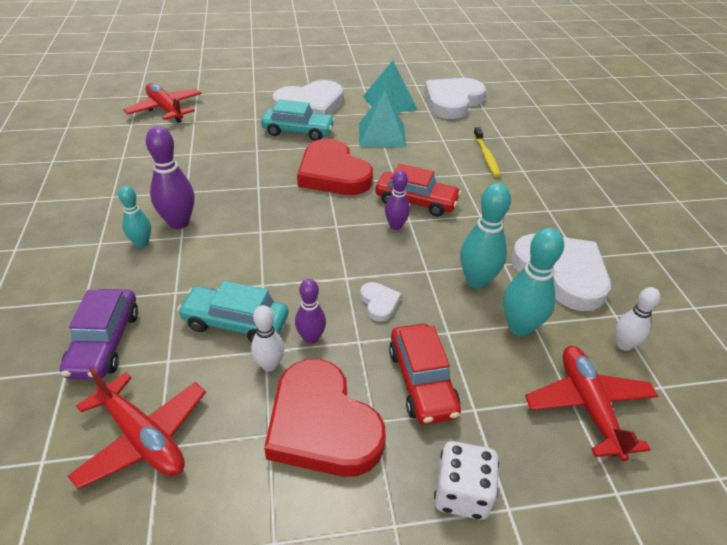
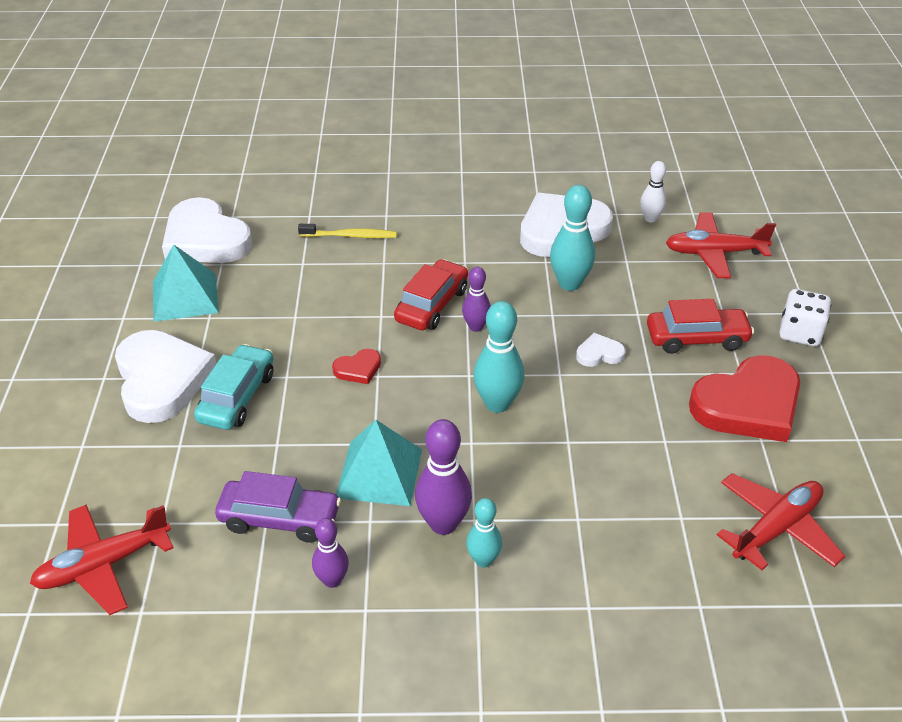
camera: 80 degrees left, 0 degrees up
purple car [60,289,138,380] -> purple car moved to [215,471,341,543]
turquoise car [177,281,288,342] -> none
white bowling pin [251,305,284,371] -> none
purple bowling pin [295,279,326,344] -> purple bowling pin moved to [312,518,349,588]
red heart [297,139,373,195] -> red heart [332,349,381,384], size x0.44
turquoise pyramid [359,90,406,148] -> turquoise pyramid moved to [336,420,422,506]
turquoise bowling pin [503,228,564,336] -> turquoise bowling pin moved to [474,301,525,413]

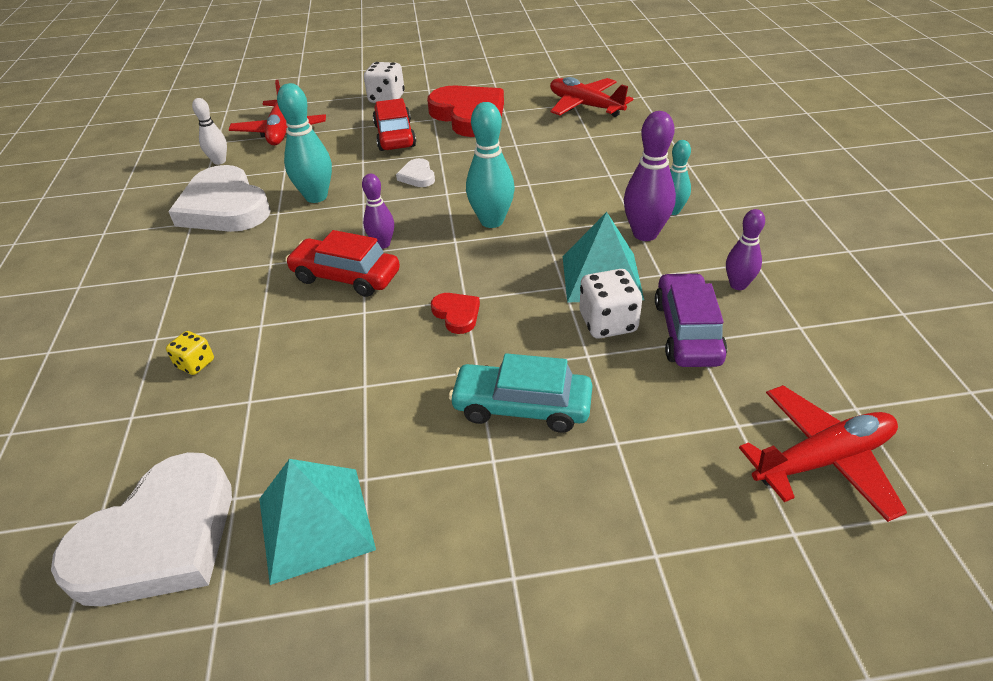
camera: 95 degrees left, 0 degrees up
red plane [30,505,174,615] -> red plane turned 75 degrees counterclockwise [739,385,907,522]
white heart [115,330,216,423] -> none
yellow toothbrush [298,224,397,238] -> yellow dice [166,331,214,375]
none -> white dice [580,269,642,338]

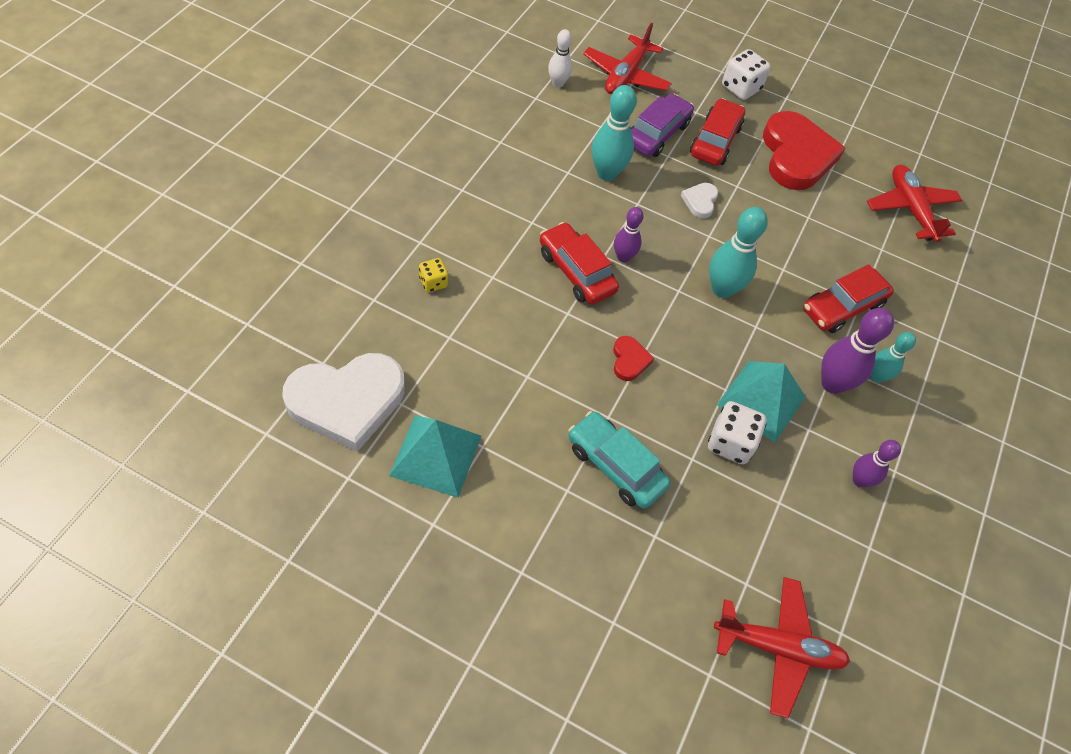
camera: 25 degrees right, 15 degrees up
white heart [168,165,271,232] -> none
purple car [655,273,727,367] -> purple car moved to [631,93,694,157]
none -> red car [803,264,894,333]

